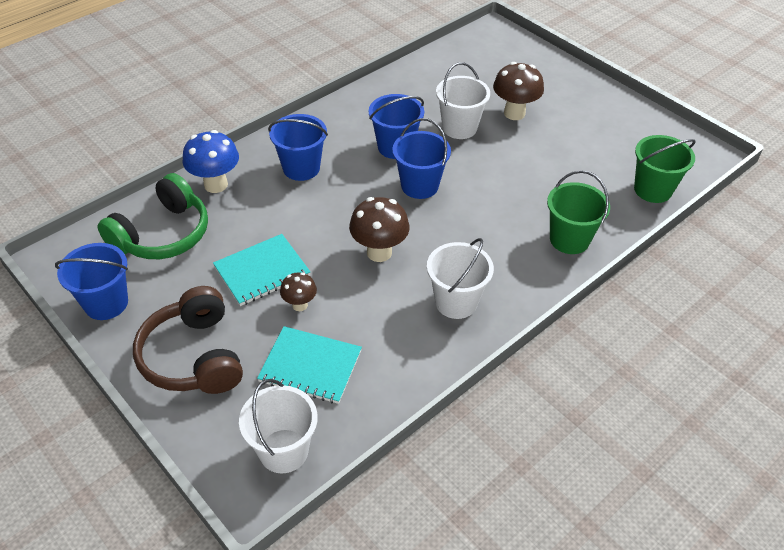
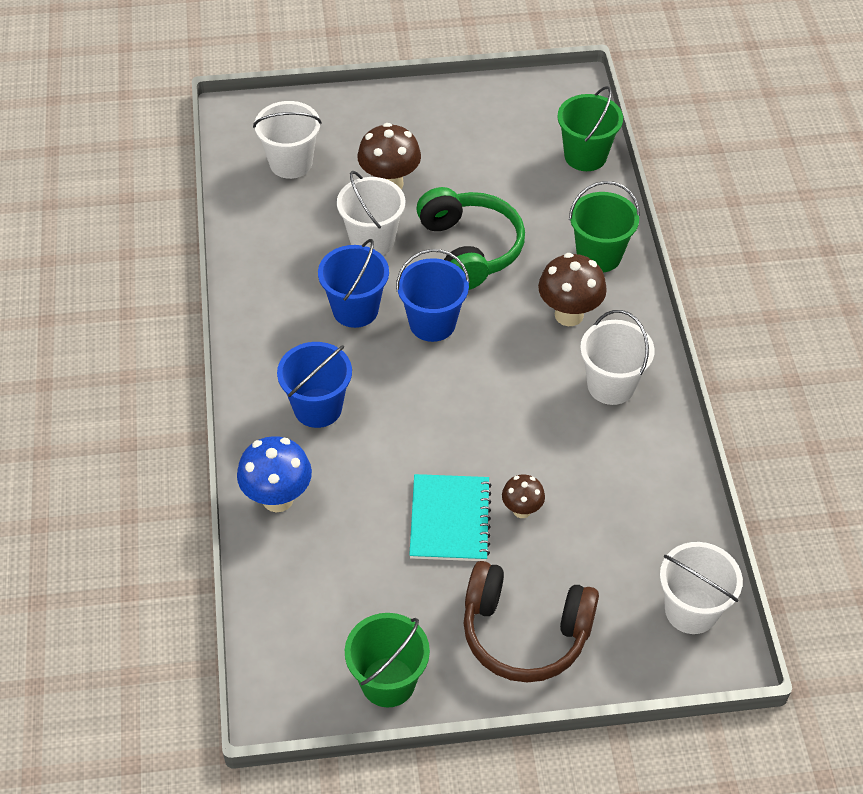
camera: 55 degrees left, 5 degrees up
blue bucket [55,243,128,320] -> green bucket [345,613,430,708]
green headphones [98,173,208,259] -> green headphones moved to [416,187,525,290]
turquoise notebook [257,326,362,404] -> none
brown mushroom [349,197,410,262] -> brown mushroom moved to [538,253,607,326]
none -> white bucket [253,101,322,179]

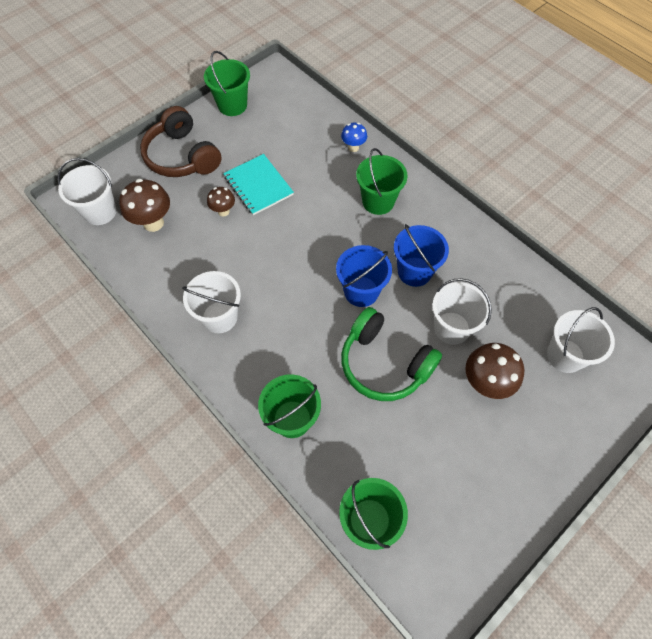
camera: 145 degrees right, 10 degrees up
blue mushroom [237,436,312,512] -> blue mushroom [341,123,367,152], size x0.58
blue bucket [277,342,352,428] -> green bucket [356,148,408,215]
brown headphones [464,561,599,682] -> brown headphones turned 105 degrees counterclockwise [140,106,221,177]
brown mushroom [538,253,607,326] -> brown mushroom moved to [119,179,170,232]

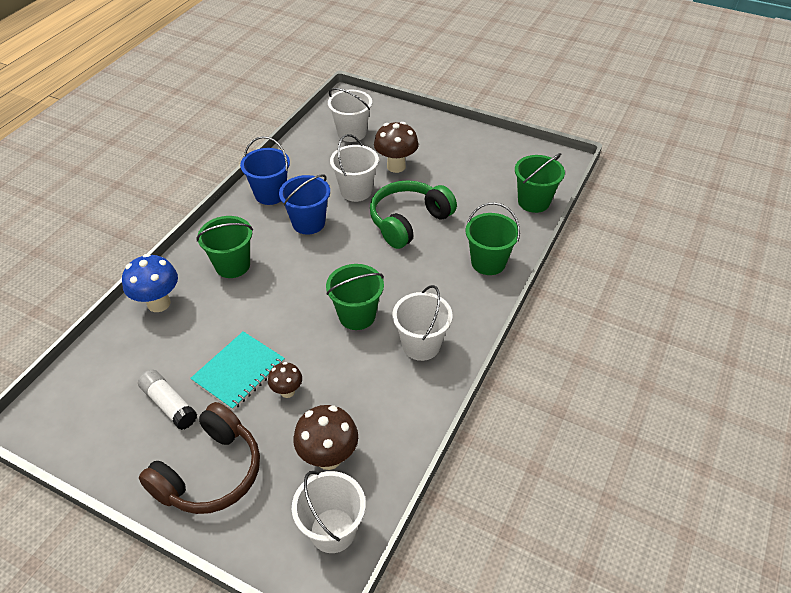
camera: 110 degrees left, 15 degrees down
green bucket [204,51,250,116] -> green bucket moved to [326,264,384,330]
blue bucket [336,245,392,307] -> blue bucket moved to [240,136,290,205]
blue mushroom [341,123,367,152] -> blue mushroom [122,254,178,312], size x1.72
green headphones [341,307,442,401] -> green headphones turned 150 degrees counterclockwise [370,181,457,249]
none -> white glue stick [138,370,197,430]

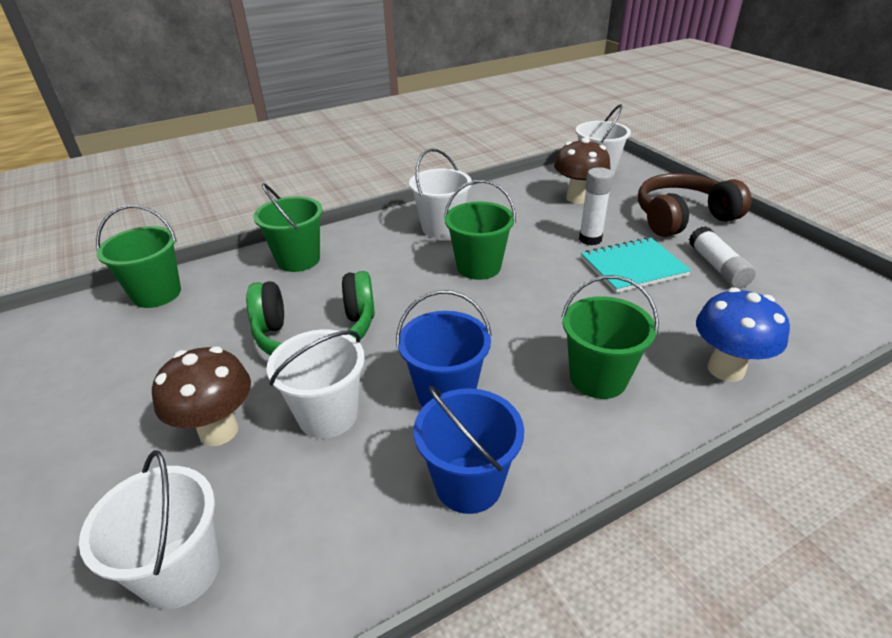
camera: 145 degrees left, 10 degrees down
brown mushroom [268,362,302,398] -> white glue stick [579,167,613,245]

